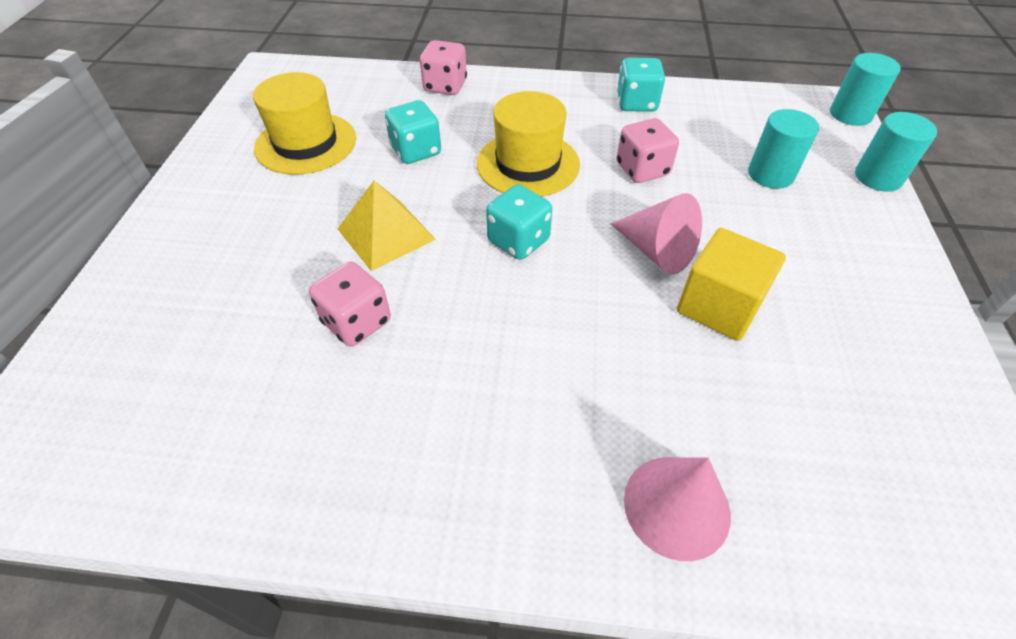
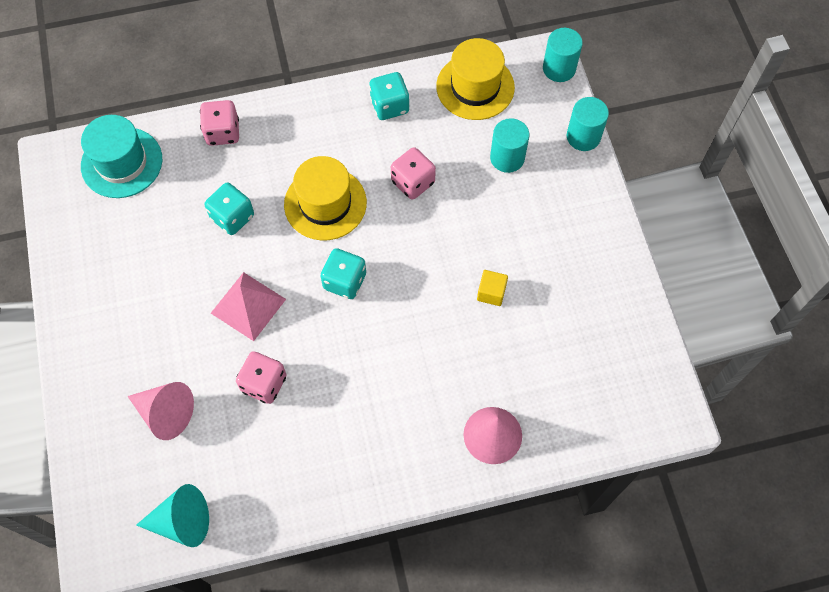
camera: 20 degrees left, 15 degrees up
yellow hat [253,72,356,175] -> yellow hat moved to [436,38,515,120]
yellow pyramid [338,180,436,271] -> pink pyramid [211,272,286,341]
pink cone [611,193,702,275] -> pink cone moved to [128,382,194,440]
yellow cube [677,228,786,341] -> yellow cube [477,270,508,306], size x0.55
none -> turquoise hat [81,115,162,198]
none -> turquoise cone [136,484,209,547]

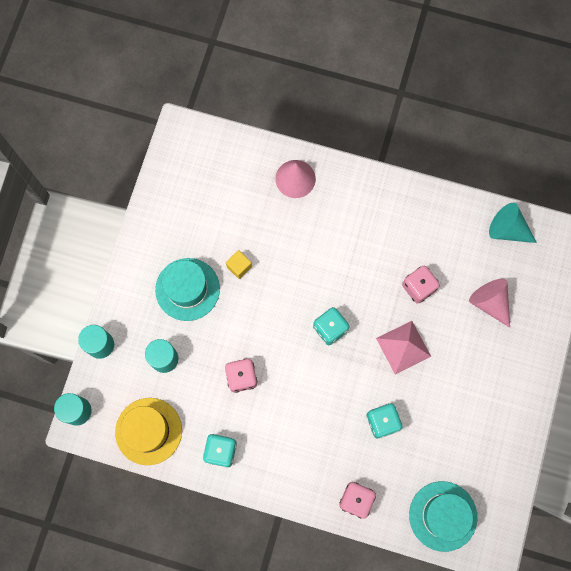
camera: 150 degrees left, 10 degrees up
yellow hat [284,156,367,240] -> none
none -> turquoise hat [155,258,220,321]

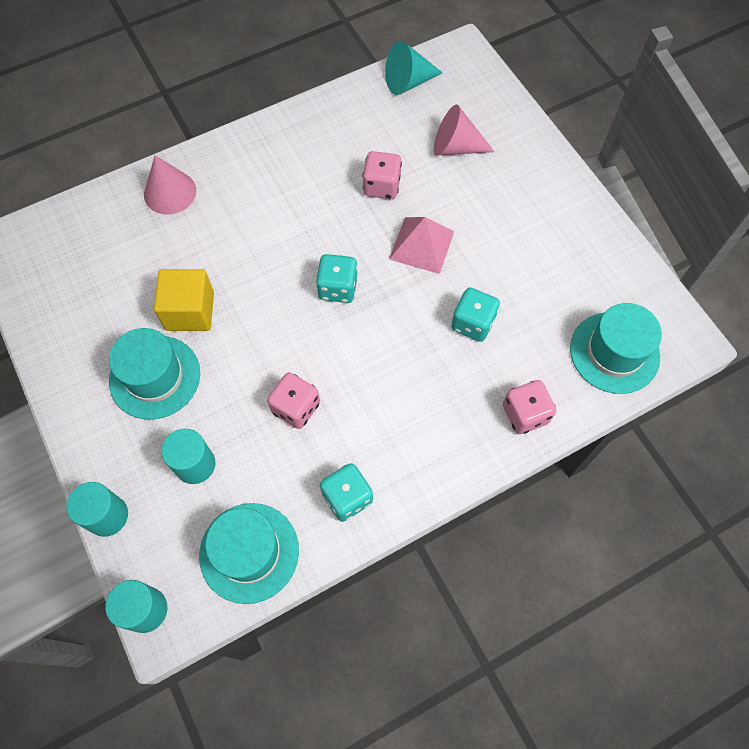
camera: 45 degrees left, 10 degrees down
yellow hat [115,398,182,465] -> turquoise hat [199,503,299,604]
yellow cube [226,250,252,279] -> yellow cube [154,269,214,331], size x1.80

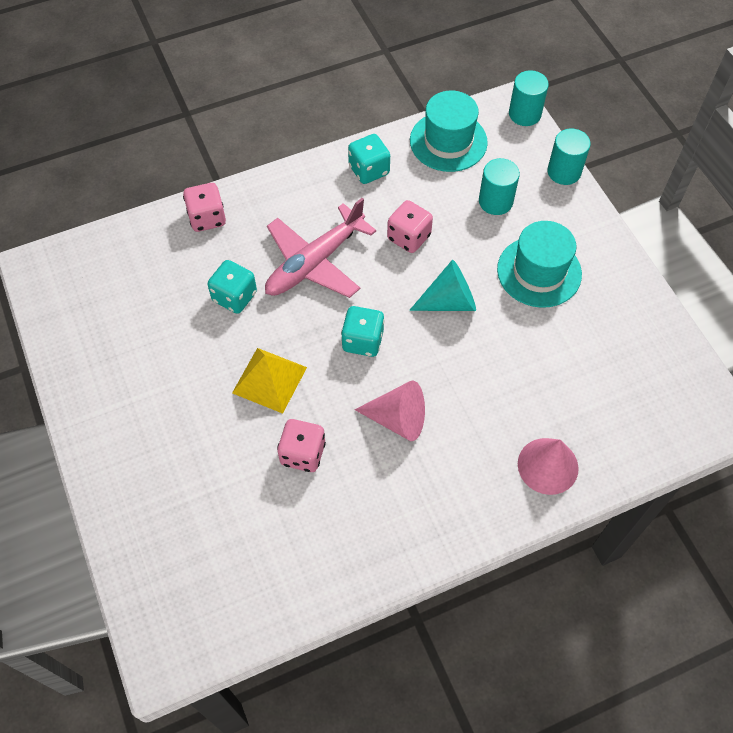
camera: 175 degrees left, 5 degrees down
yellow cube [154,269,214,331] -> none
turquoise cone [385,41,443,95] -> turquoise cone moved to [409,260,476,311]
pink pyramid [389,217,454,274] -> yellow pyramid [232,348,307,414]
pink cone [434,105,495,156] -> pink cone moved to [355,380,425,441]
turquoise hat [570,303,662,394] -> none
none -> pink plane [265,198,376,298]

